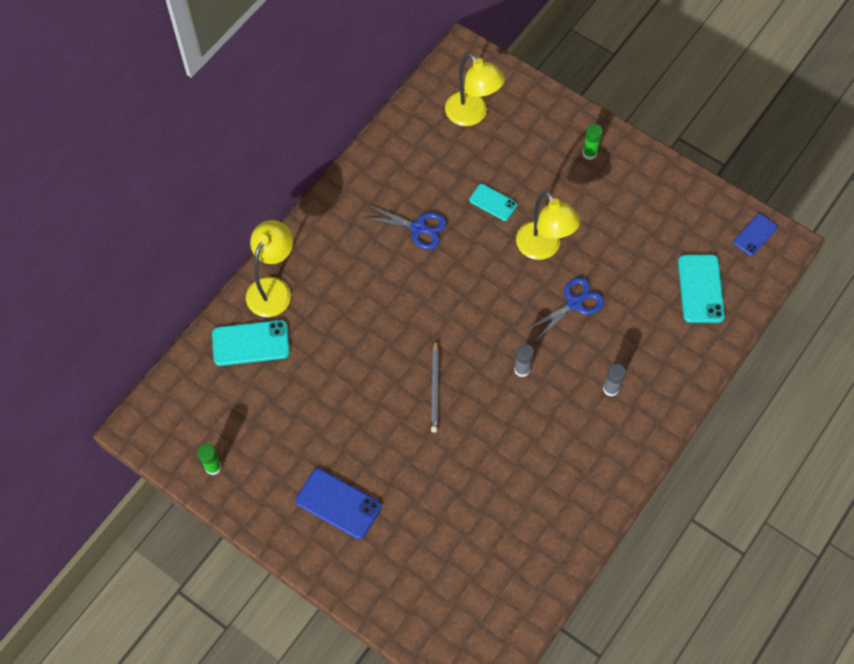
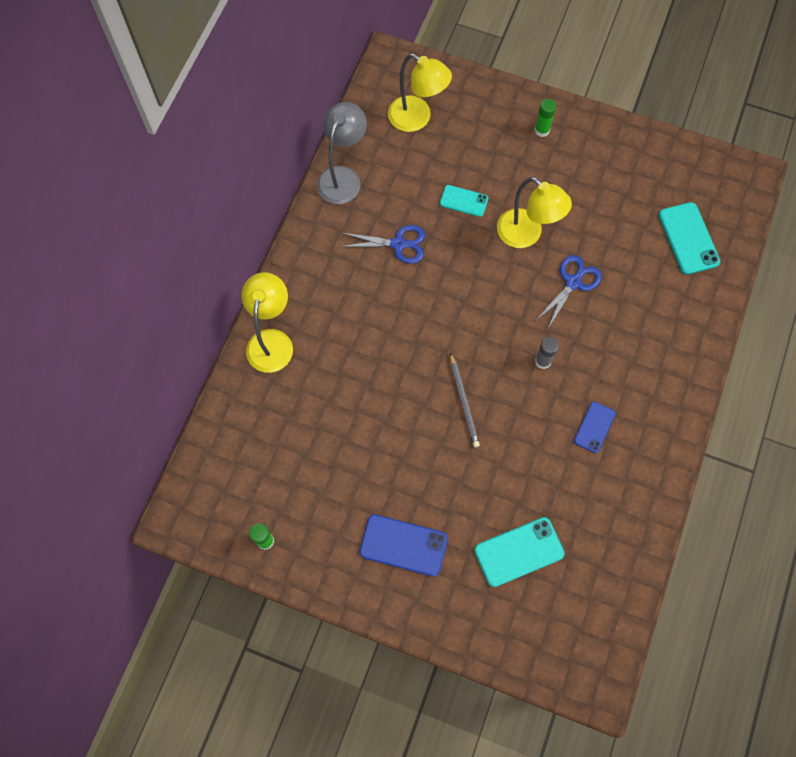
camera: 15 degrees left, 5 degrees up
turquoise phone [212,320,290,366] -> turquoise phone moved to [474,517,565,587]
grey glue stick [603,364,626,397] -> none
blue phone [733,214,777,256] -> blue phone moved to [574,402,616,453]
none -> grey lamp [317,102,367,204]

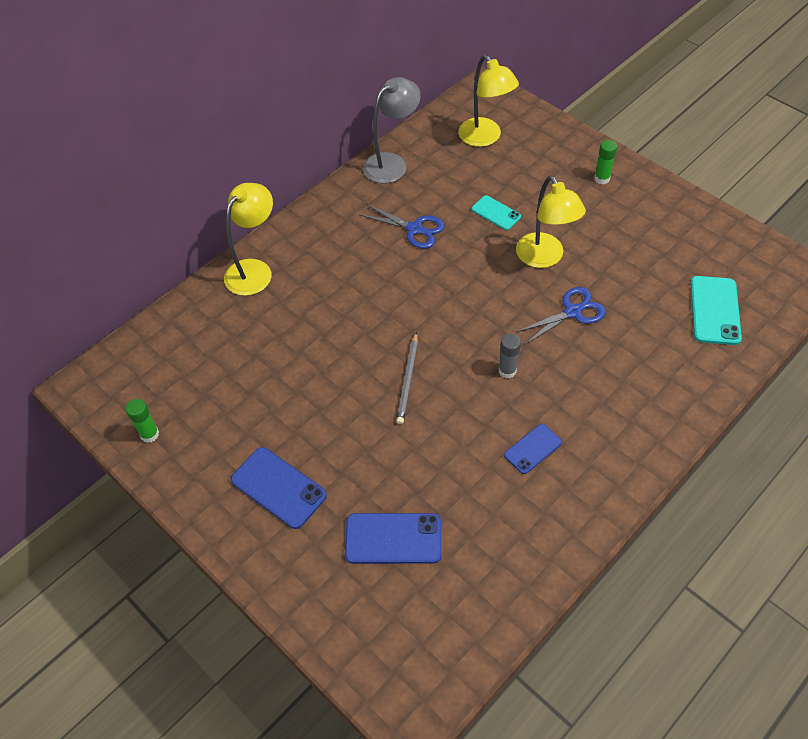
camera: 25 degrees right, 15 degrees down
turquoise phone [474,517,565,587] -> blue phone [345,513,442,564]

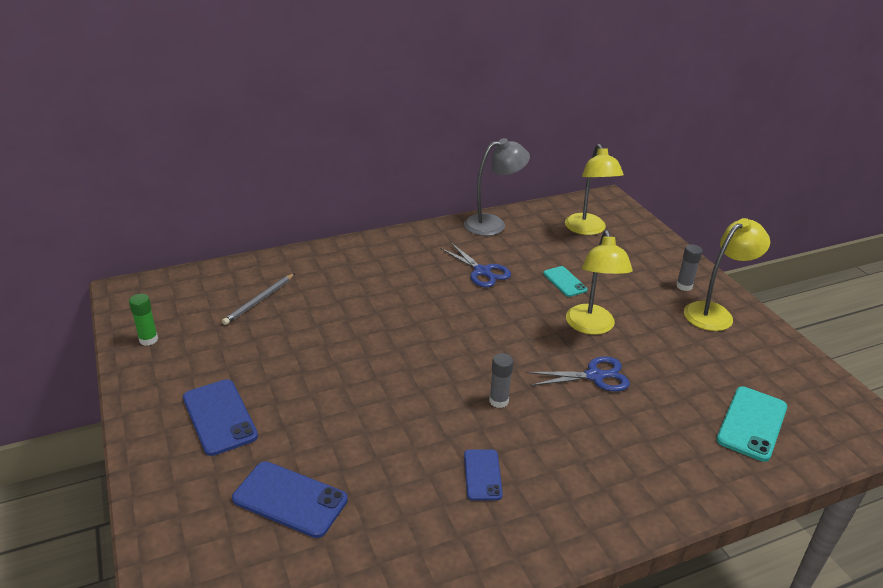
camera: 20 degrees right, 20 degrees down
yellow lamp [224,183,273,296] -> yellow lamp moved to [684,218,770,331]
grey pencil [396,332,418,424] -> grey pencil moved to [222,273,295,325]
blue phone [504,424,562,474] -> blue phone turned 75 degrees counterclockwise [464,450,503,500]
green glue stick [594,140,617,184] -> grey glue stick [676,244,703,291]

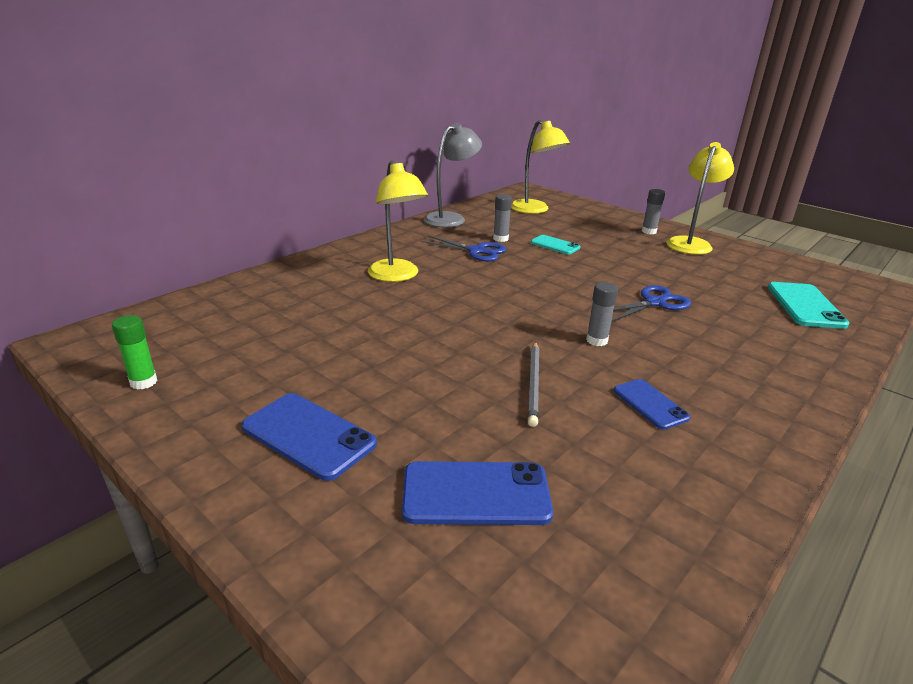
camera: 25 degrees left, 5 degrees down
grey pencil [222,273,295,325] -> grey pencil moved to [528,341,539,427]
yellow lamp [566,230,633,335] -> yellow lamp moved to [368,160,428,282]
none -> grey glue stick [493,194,512,242]

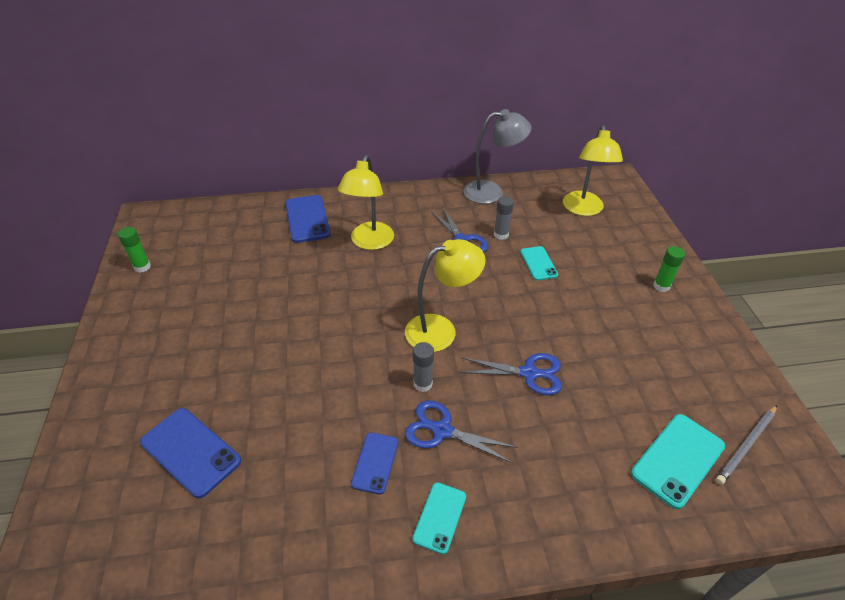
camera: 40 degrees right, 15 degrees up
blue phone [241,393,377,481] -> blue phone moved to [285,195,331,243]
grey pencil [528,341,539,427] -> grey pencil moved to [716,405,777,485]
grey glue stick [642,189,665,234] -> green glue stick [653,246,685,292]
yellow lamp [666,142,734,255] -> yellow lamp moved to [405,239,486,352]
none -> blue scissors [405,401,518,464]
none -> turquoise phone [412,482,466,554]

